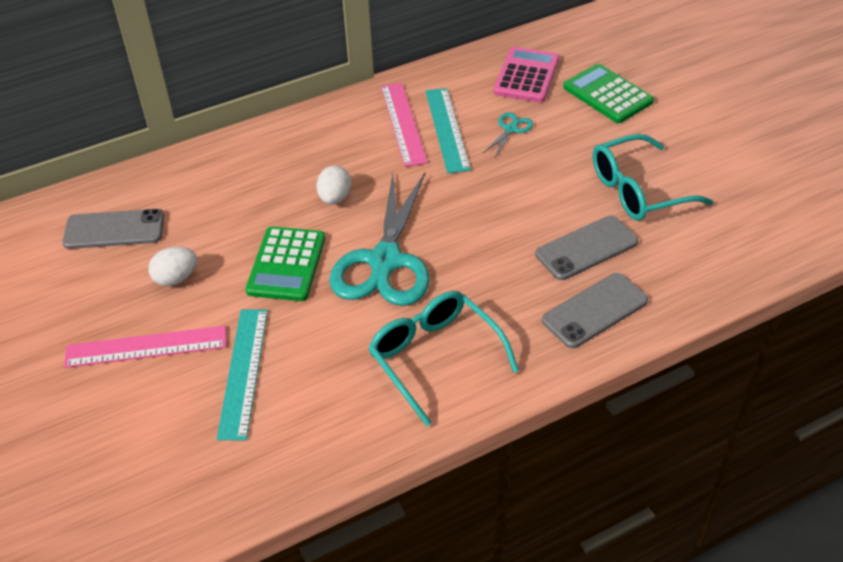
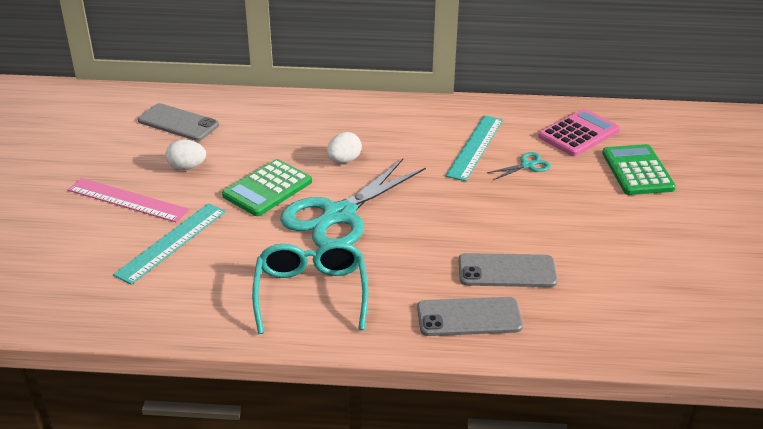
camera: 30 degrees right, 10 degrees down
pink ruler [381,83,428,167] -> none
turquoise glasses [593,134,714,220] -> none

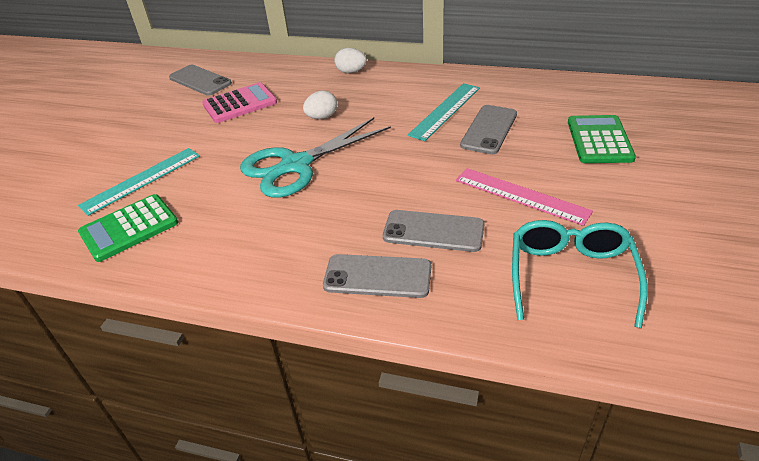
camera: 15 degrees right, 5 degrees up
pink ruler [68,178,189,222] -> pink ruler moved to [456,168,593,226]
white egg [165,139,206,170] -> white egg moved to [334,48,367,73]
green calculator [222,159,312,216] -> green calculator moved to [78,194,178,262]
turquoise glasses [252,242,368,334] -> turquoise glasses moved to [512,220,648,328]
turquoise scissors [487,152,551,180] -> grey phone [460,105,517,154]
pink calculator [538,109,620,156] -> pink calculator moved to [202,82,277,123]

